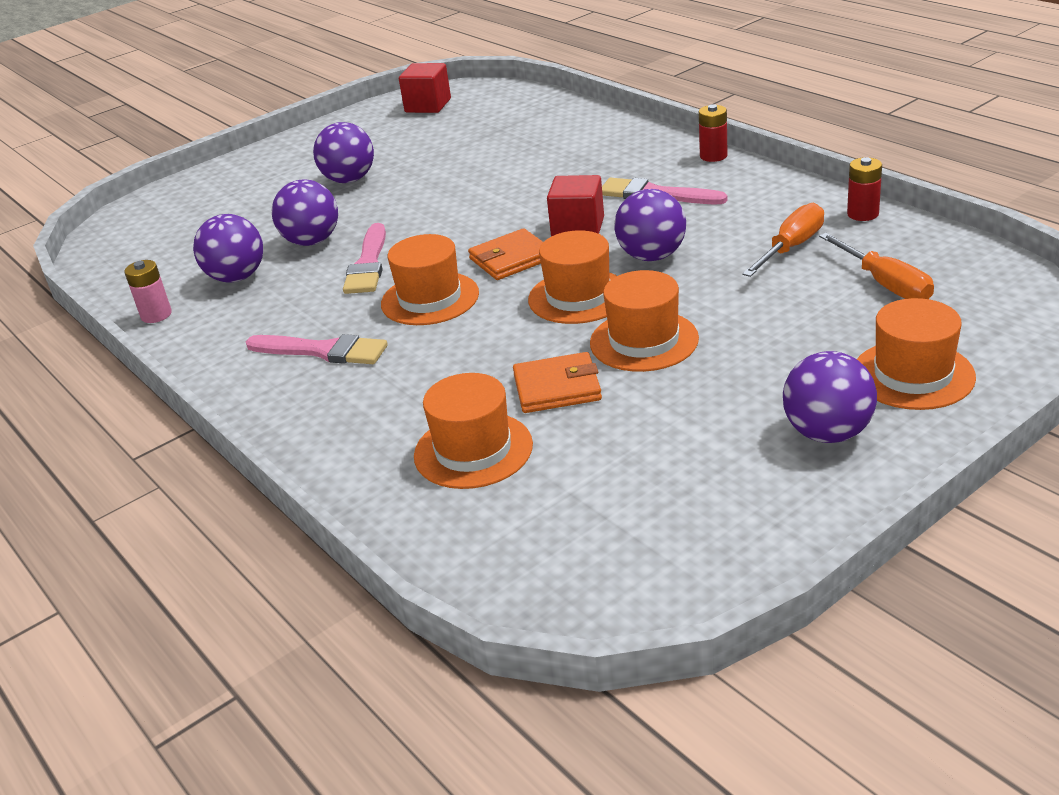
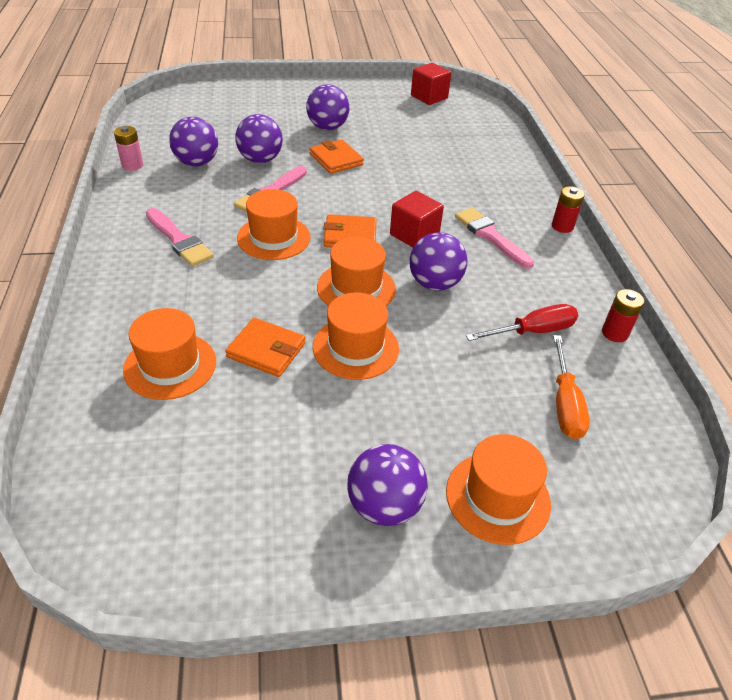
camera: 25 degrees right, 10 degrees up
orange screwdriver [742,203,824,277] -> red screwdriver [466,304,578,341]
none -> orange wallet [309,139,364,174]

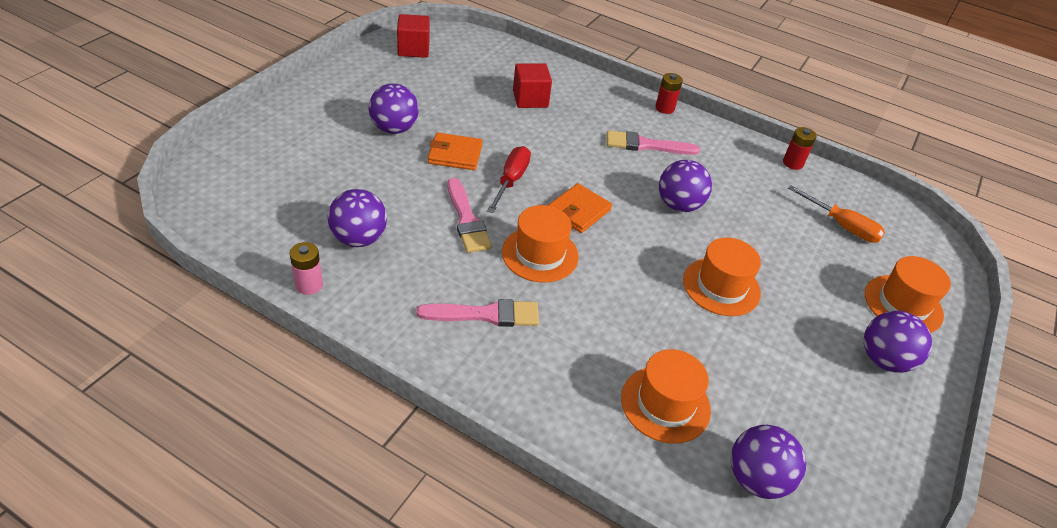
camera: 55 degrees left, 0 degrees up
orange wallet [225,318,306,377] -> none
purple ball [236,114,283,163] -> purple ball moved to [731,425,806,499]
orange hat [317,237,396,306] -> none
red cube [390,191,444,247] -> red cube moved to [513,63,552,108]
red screwdriver [466,304,578,341] -> red screwdriver moved to [487,146,531,213]

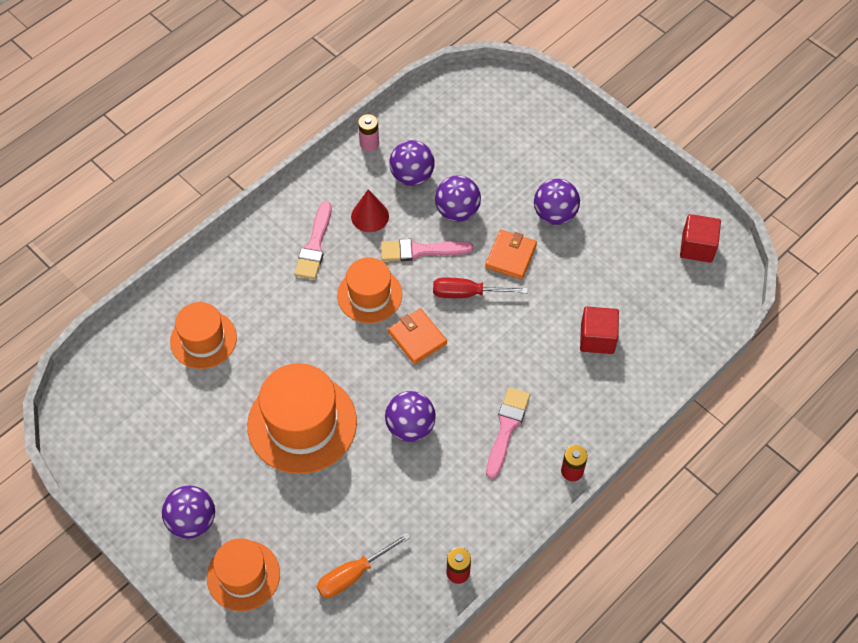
camera: 110 degrees right, 15 degrees up
red screwdriver [487,146,531,213] -> red screwdriver turned 150 degrees clockwise [433,277,528,298]
orange hat [683,237,761,316] -> orange hat [247,363,357,474], size x1.59
purple ball [731,425,806,499] -> purple ball moved to [435,175,481,222]
none -> red cone [351,189,389,232]

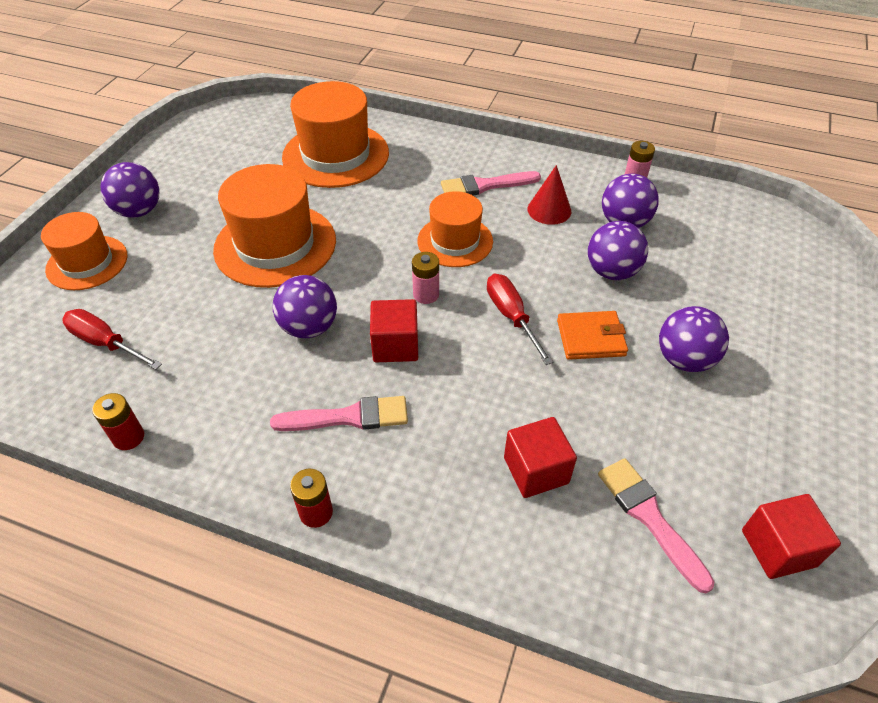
camera: 65 degrees right, 10 degrees down
orange hat [170,302,237,369] -> orange hat [282,81,389,188], size x1.59
orange screwdriver [317,533,411,598] -> red screwdriver [62,309,162,370]
pink brush [381,239,473,261] -> pink brush moved to [598,458,714,594]
orange wallet [388,308,447,364] -> pink battery [412,252,439,304]
none -> red cube [370,299,418,362]

